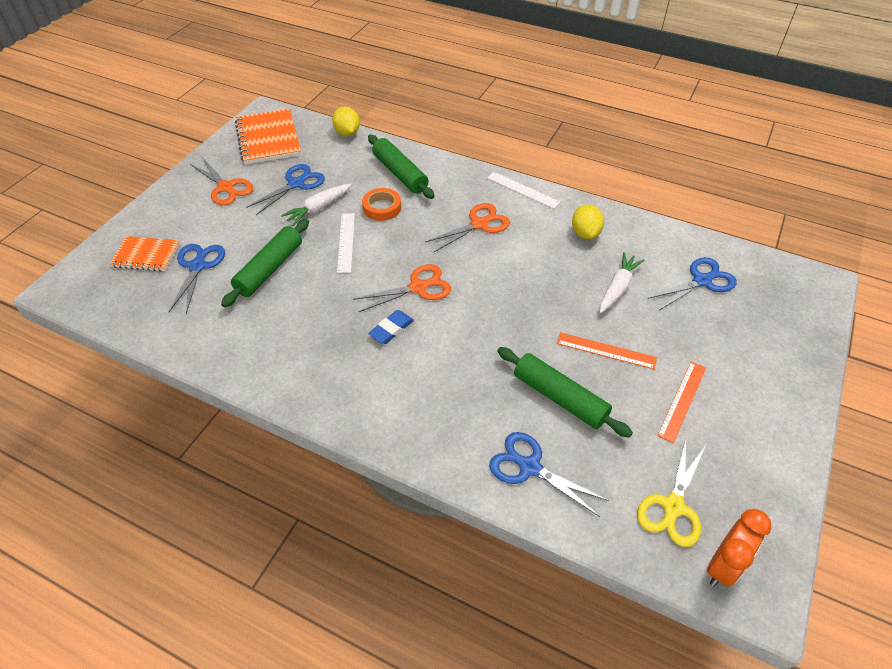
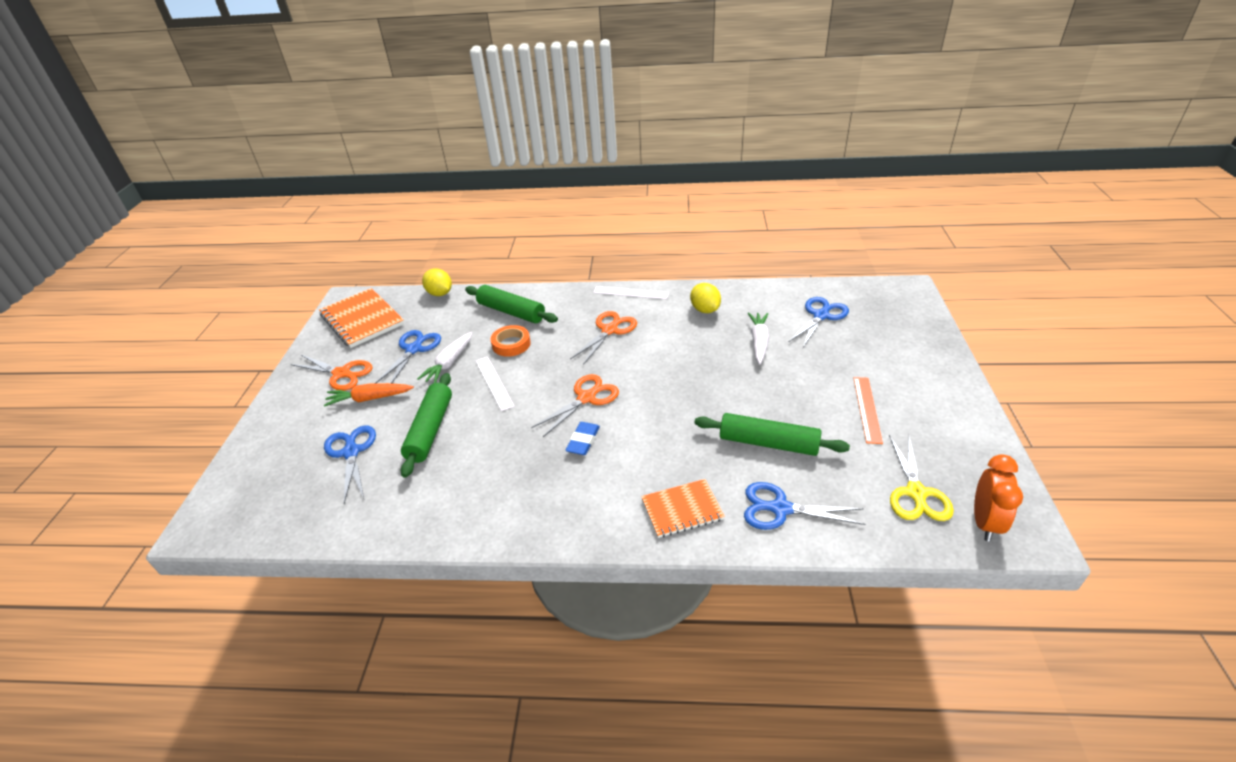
camera: 20 degrees left, 10 degrees down
orange notebook [110,236,180,272] -> orange notebook moved to [641,479,725,538]
orange ruler [557,332,657,369] -> none
none -> orange carrot [324,383,414,407]

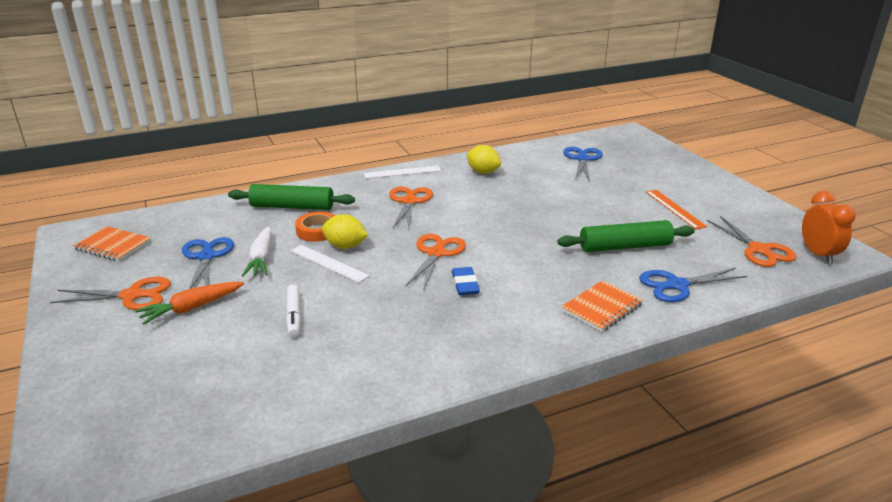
camera: 30 degrees left, 10 degrees down
orange notebook [319,288,404,348] -> orange notebook [73,226,151,261], size x0.62
blue scissors [324,425,376,504] -> none
green rolling pin [401,373,452,477] -> white marker [286,285,301,337]
yellow lemon [422,269,452,296] -> yellow lemon moved to [322,214,368,249]
white carrot [748,313,769,365] -> none
yellow scissors [889,435,954,521] -> orange scissors [707,216,797,267]

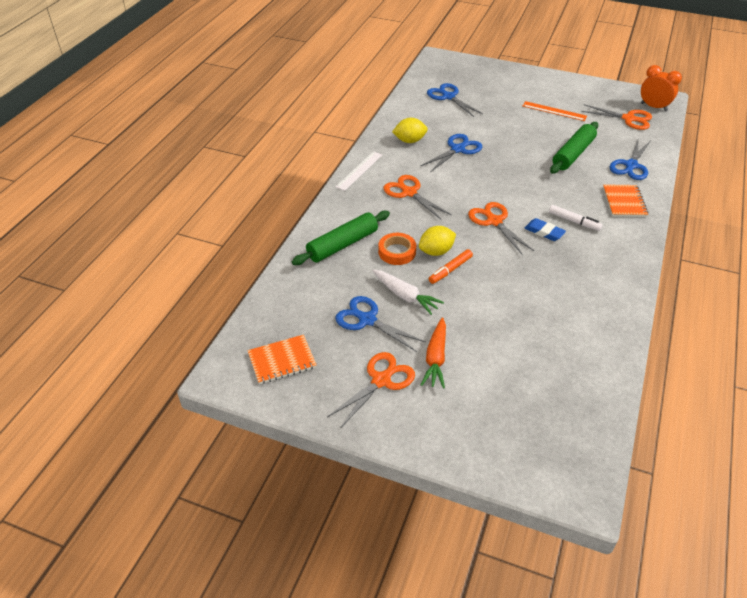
camera: 45 degrees left, 15 degrees up
white marker [286,285,301,337] -> white marker moved to [549,205,603,231]
white ruler [290,245,370,283] -> orange marker [429,249,473,284]
none -> blue scissors [421,134,482,172]

